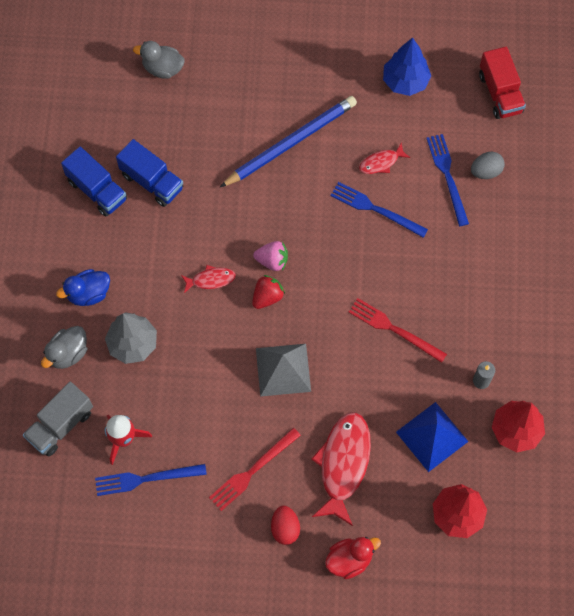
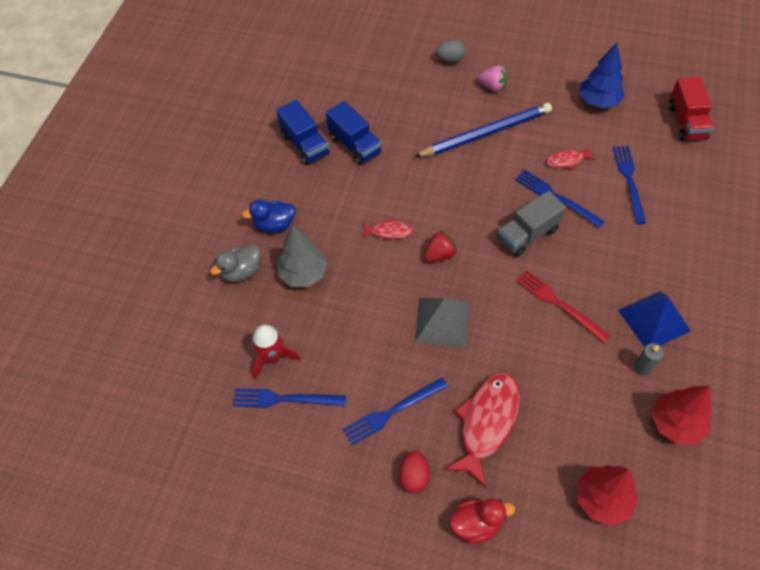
camera: 15 degrees right, 10 degrees down
grey truck [23,382,93,456] -> grey truck moved to [497,191,566,257]
grey duck [133,41,185,79] -> none
red fork [209,427,301,511] -> blue fork [343,377,448,445]
pink strawberry [253,241,288,271] -> pink strawberry moved to [478,65,507,92]
blue pyramid [396,402,469,472] -> blue pyramid moved to [618,291,691,347]
grey egg [471,152,505,179] -> grey egg moved to [436,39,466,63]

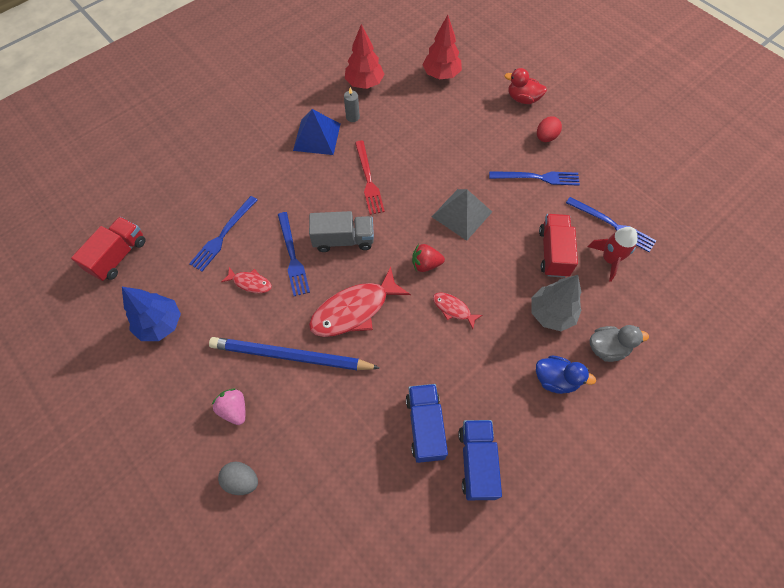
camera: 150 degrees left, 5 degrees up
red fish [444,372,520,488] -> red fish moved to [309,266,411,337]
none -> red truck [539,214,578,278]

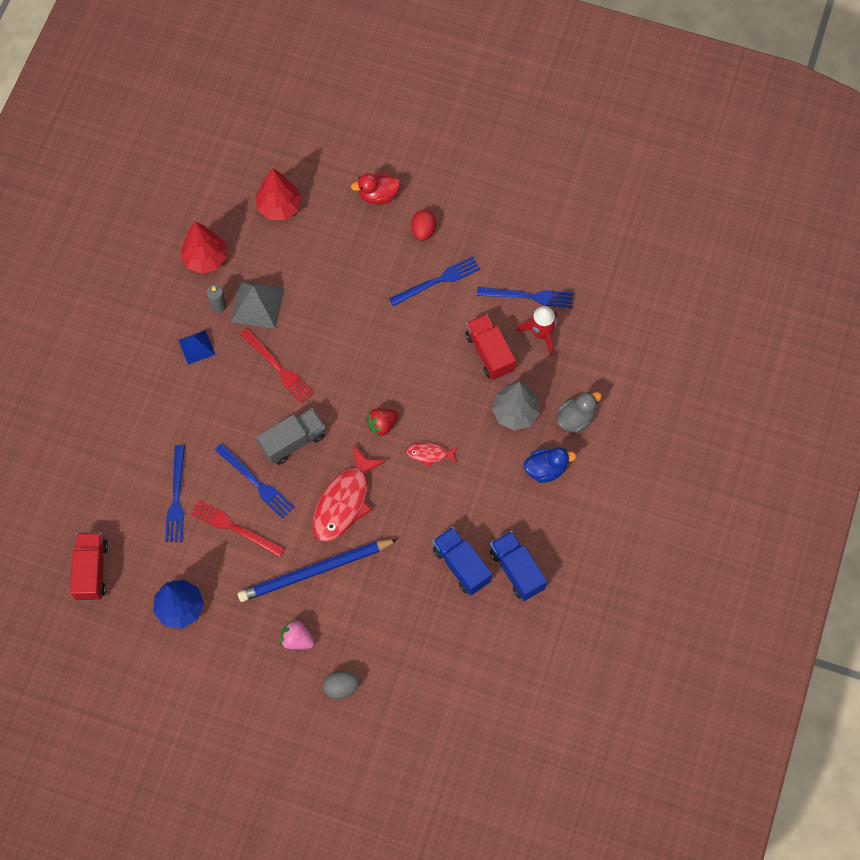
camera: 30 degrees left, 5 degrees up
red fish [221,267,272,293] -> red fork [191,500,285,557]
blue pyramid [293,109,340,155] -> blue pyramid [179,330,215,365], size x0.63
grey pyramid [432,189,492,241] -> grey pyramid moved to [231,281,284,329]

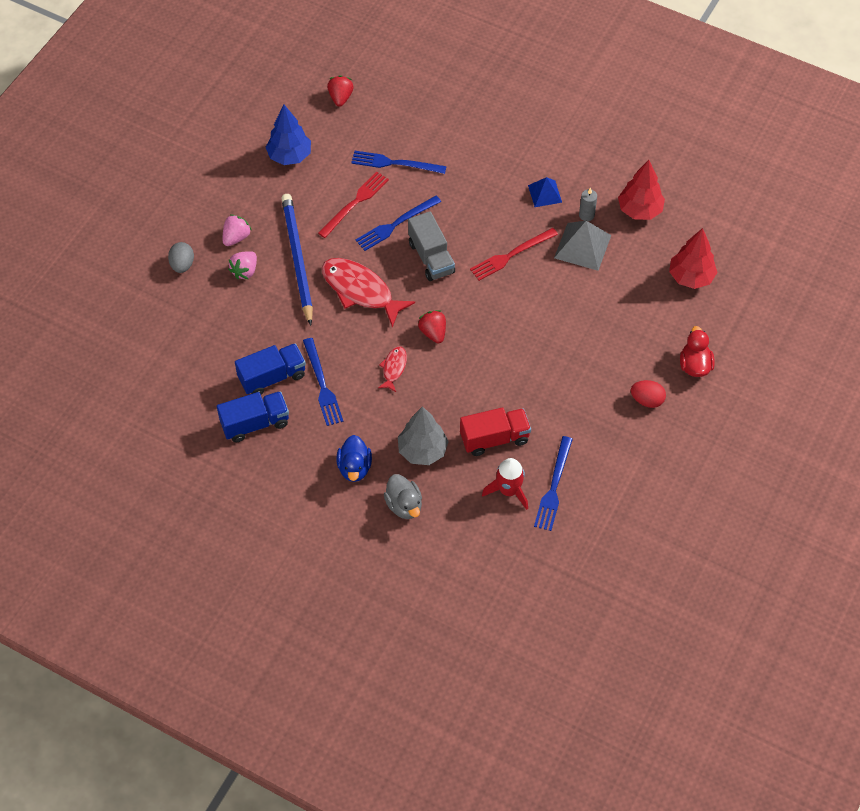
camera: 100 degrees right, 10 degrees down
red truck [70,532,108,601] -> red strawberry [327,75,354,107]
blue fork [389,256,480,306] -> blue fork moved to [303,338,343,426]
none -> pink strawberry [228,251,257,279]

